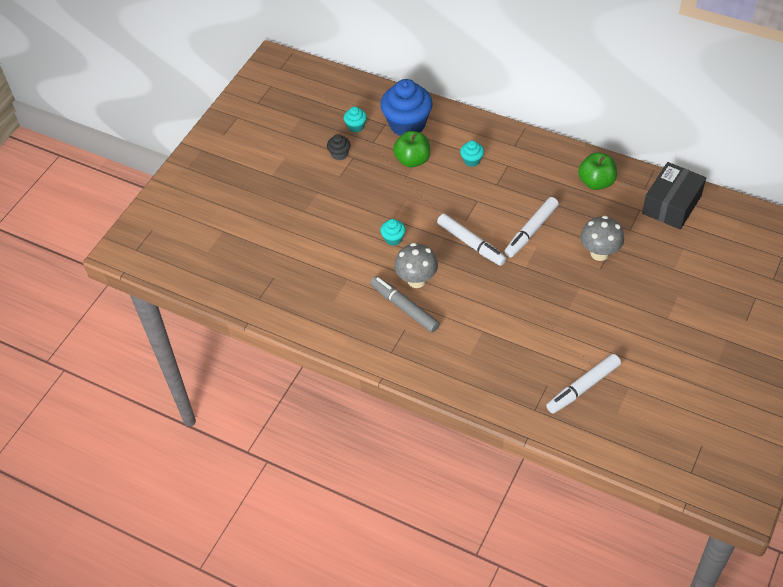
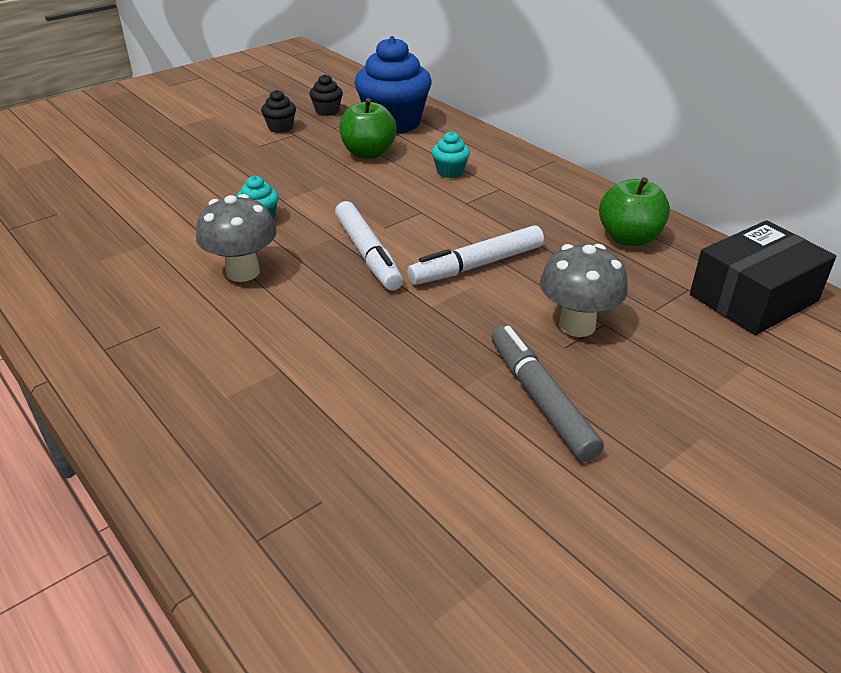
camera: 20 degrees right, 15 degrees down
turquoise cupcake [344,106,367,132] -> black cupcake [309,74,343,116]
grey marker [370,276,440,333] -> grey marker moved to [491,326,604,462]
white marker [546,354,621,414] -> none

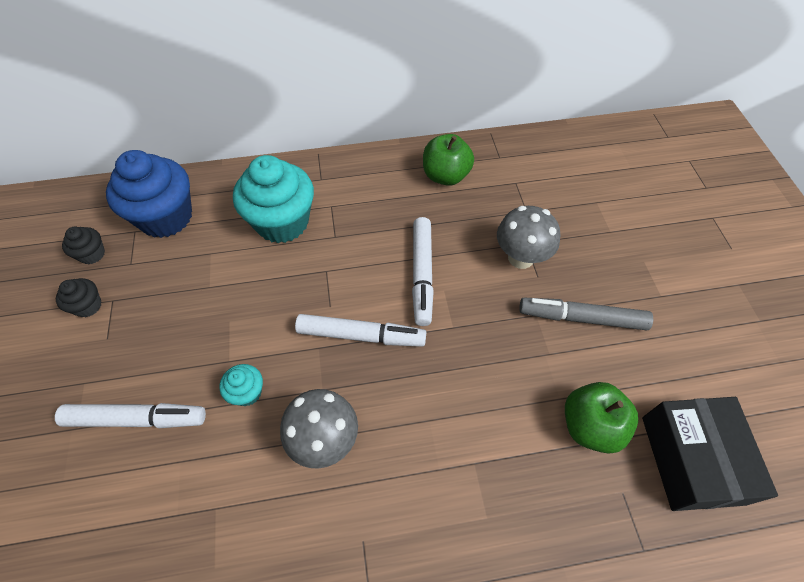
camera: 60 degrees left, 20 degrees up
green apple [339,98,397,159] -> green apple moved to [565,382,638,453]
turquoise cupcake [432,131,470,178] -> turquoise cupcake [233,155,314,243], size x2.21
black box [690,220,836,335] -> black box moved to [642,397,778,511]
none -> white marker [55,403,206,428]

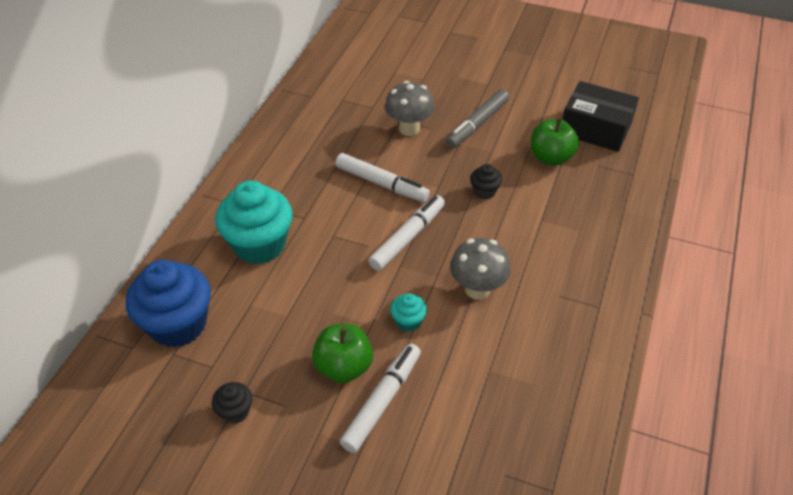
camera: 60 degrees left, 10 degrees down
black cupcake [62,227,105,264] -> black cupcake moved to [470,164,502,199]
green apple [423,134,474,186] -> green apple moved to [312,324,373,383]

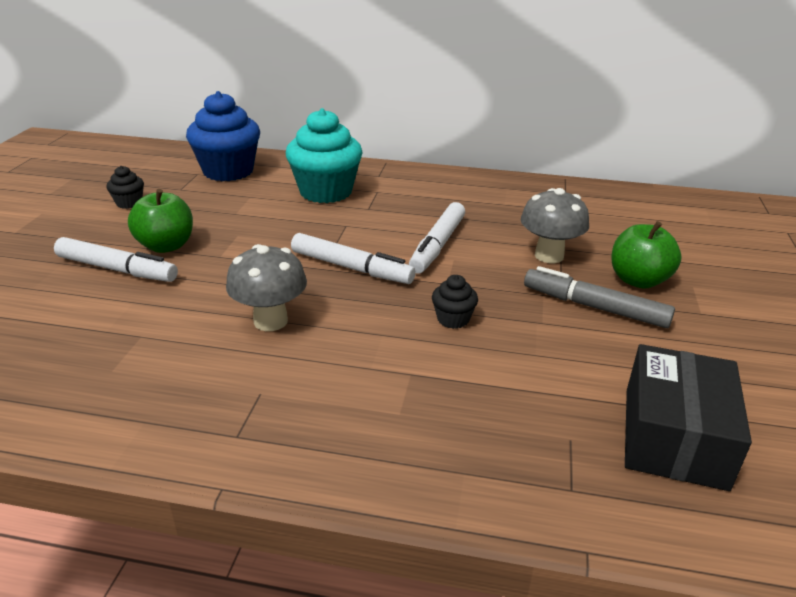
camera: 80 degrees right, 15 degrees down
turquoise cupcake [390,293,427,332] -> none
green apple [530,118,579,166] -> green apple moved to [611,221,682,289]

